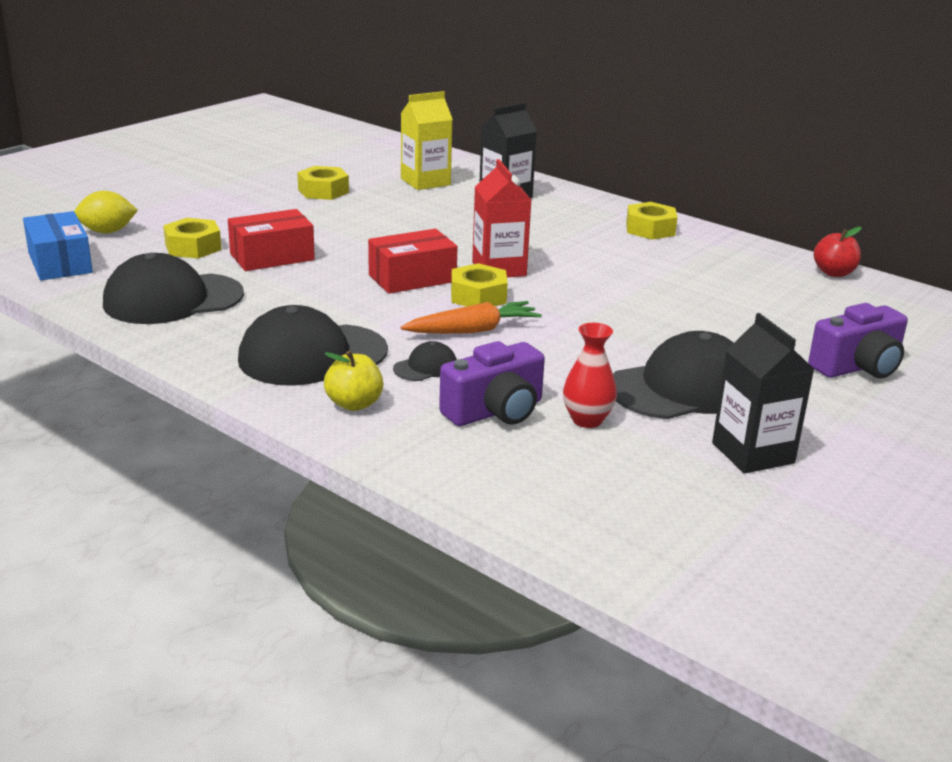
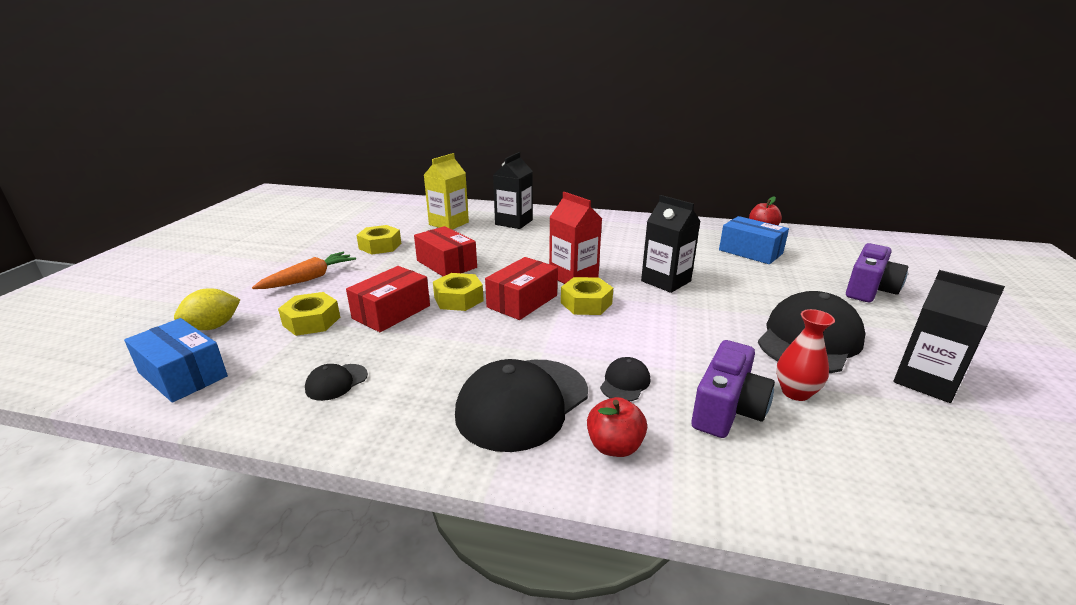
camera: 25 degrees left, 0 degrees up
black cap [103,253,244,324] -> black cap [305,364,368,401], size x0.45
yellow apple [324,350,383,411] -> red apple [587,397,647,457]
orange carrot [401,301,542,334] -> orange carrot moved to [252,252,356,289]
yellow nut [626,202,678,240] -> yellow nut moved to [433,273,484,311]
none -> red box [414,226,477,276]
none -> black carton [641,195,701,293]
none -> blue box [719,216,789,264]

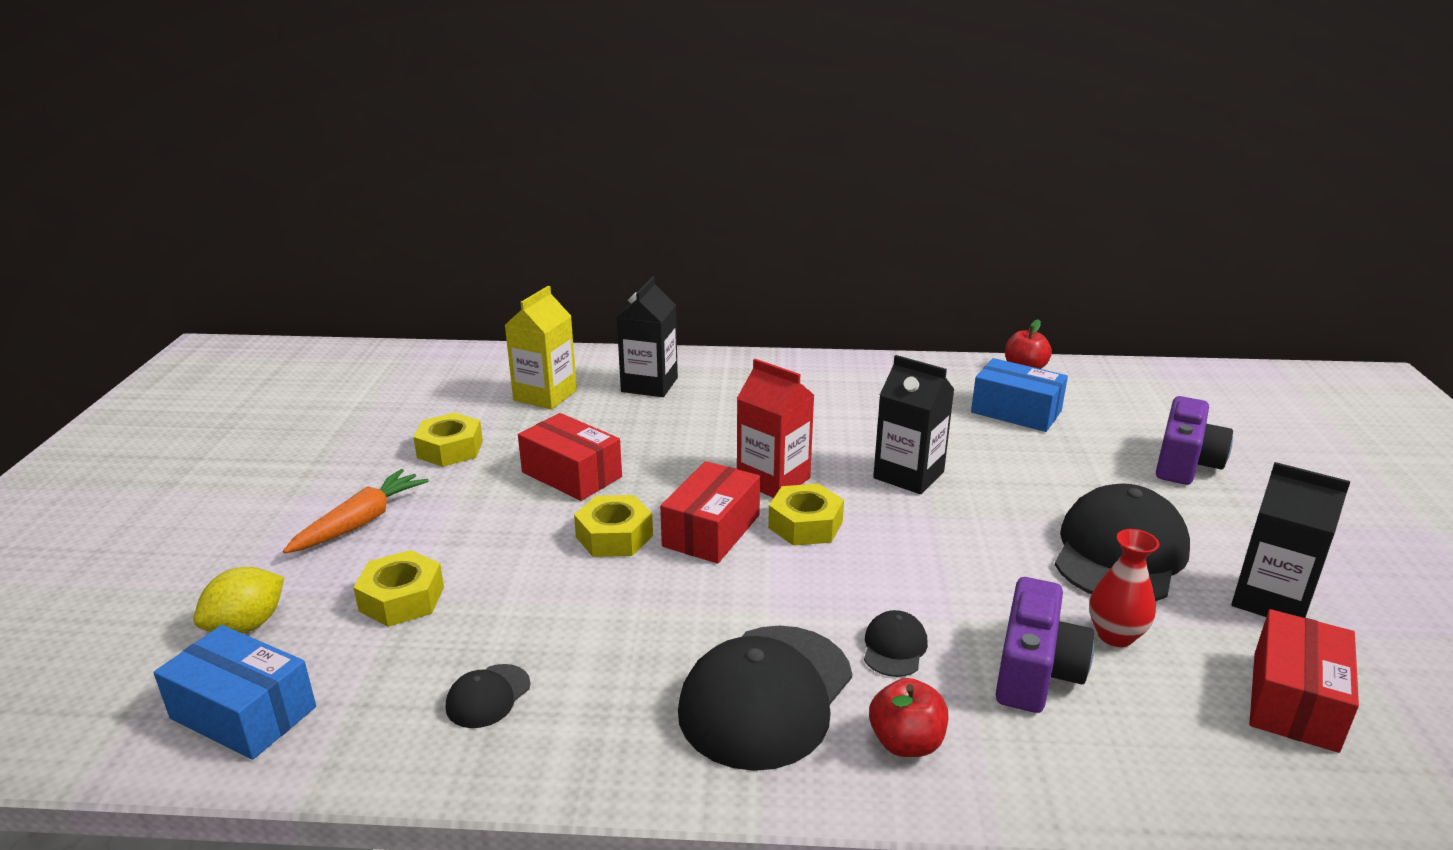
camera: 10 degrees left, 0 degrees up
red box [346,266,430,332] -> red box moved to [1250,609,1359,753]

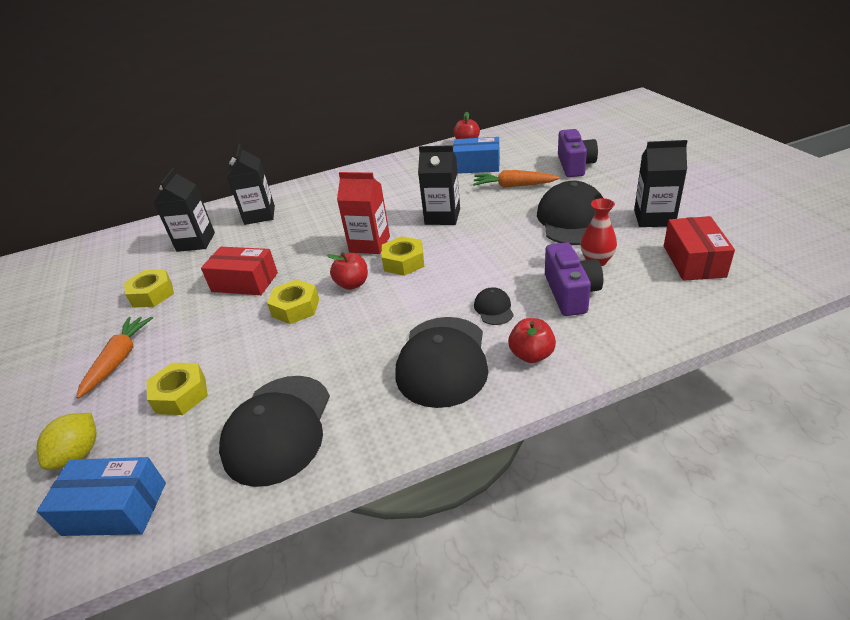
camera: 20 degrees left, 10 degrees up
black cap [446,664,530,728] -> black cap [219,376,330,487], size x2.24
yellow carton [505,286,577,409] -> black carton [154,168,215,252]
red box [660,461,760,564] -> red apple [327,252,368,290]
none -> orange carrot [473,170,560,188]

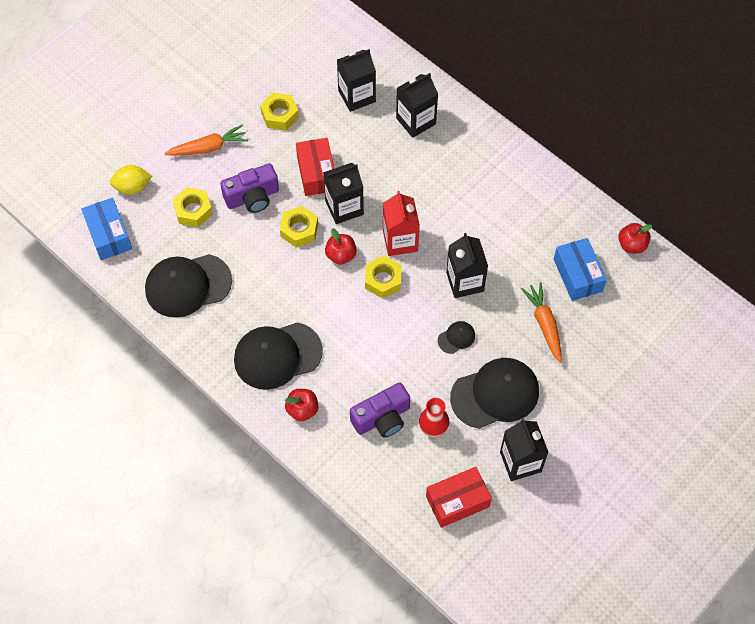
camera: 60 degrees right, 25 degrees up
black cap [474,287,514,325] -> black cap moved to [438,321,475,354]
purple camera [558,129,598,177] -> purple camera moved to [220,163,279,213]
none -> black carton [323,163,364,224]

